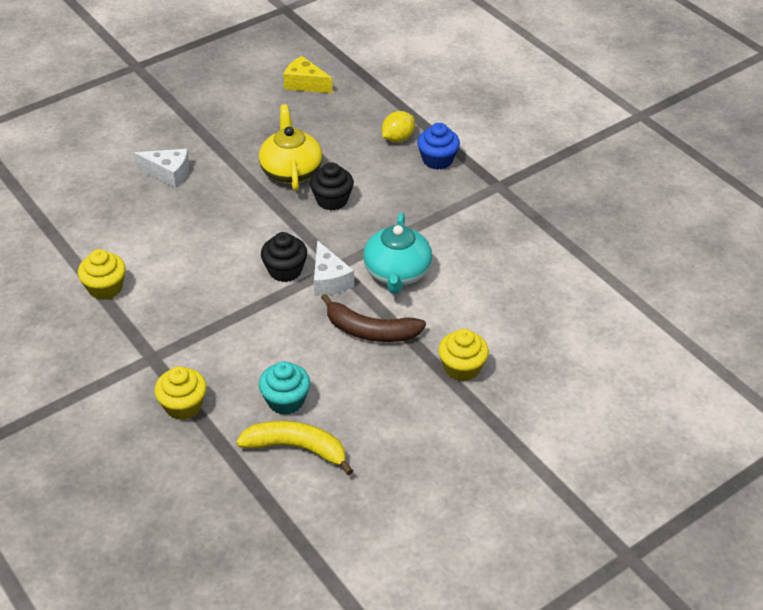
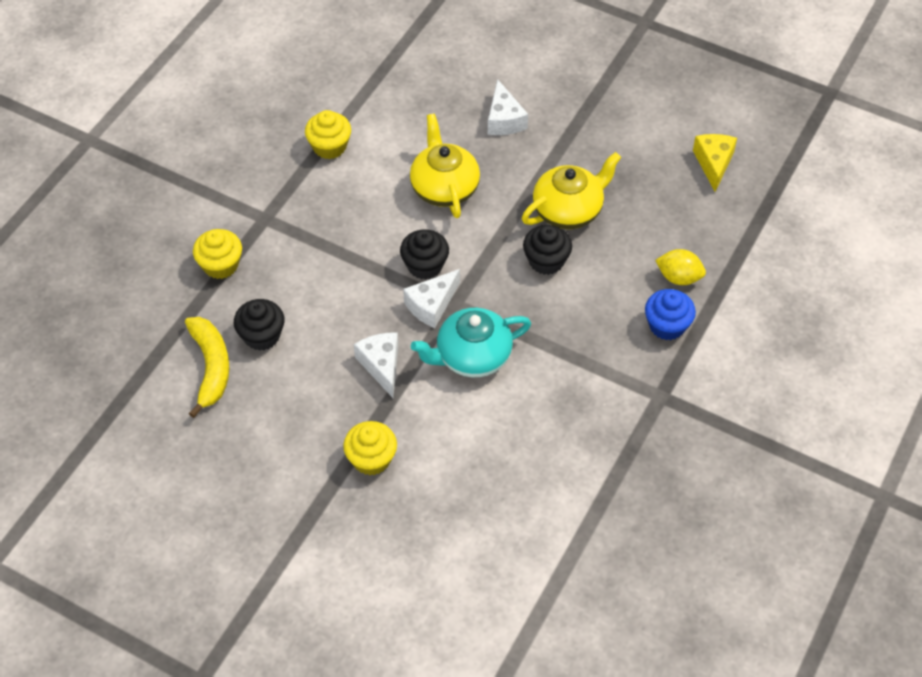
camera: 65 degrees right, 10 degrees up
turquoise cupcake [259,361,310,415] -> black cupcake [234,299,285,351]
brown banana [321,294,426,342] -> white cheese [354,333,398,398]
none -> yellow teapot [410,114,480,218]

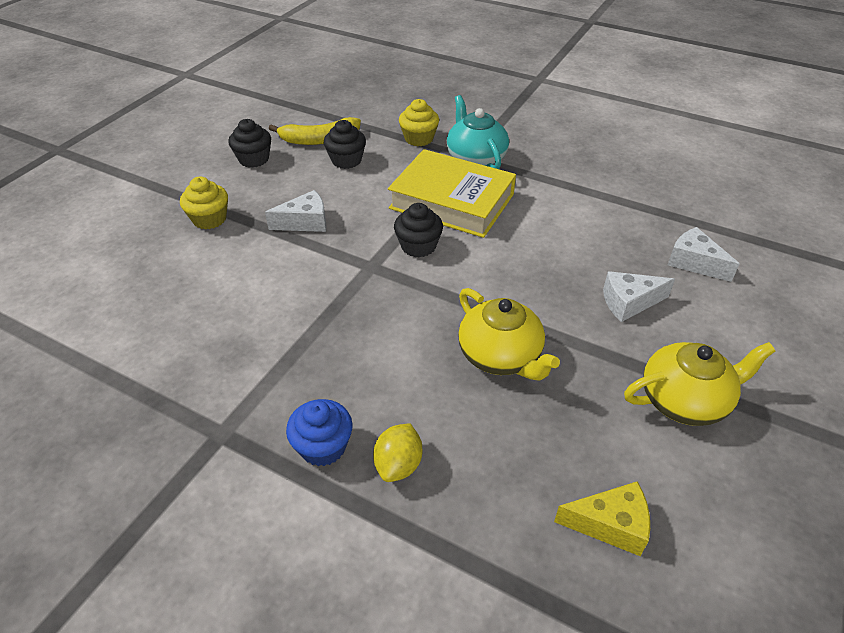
camera: 90 degrees right, 10 degrees down
yellow cupcake [305,110,351,159] -> none
white cheese [403,269,460,328] -> white cheese moved to [668,227,739,282]
yellow teapot [410,114,480,218] -> yellow teapot moved to [624,342,775,426]
turquoise teapot [411,308,531,377] -> turquoise teapot moved to [447,95,509,169]
black cupcake [523,225,572,275] -> black cupcake moved to [228,119,271,168]
none -> yellow book [388,149,516,238]

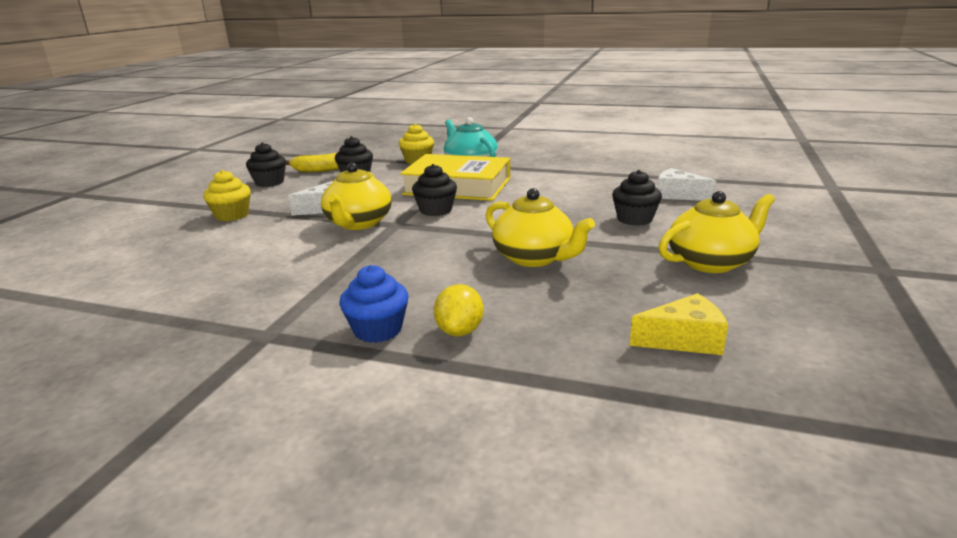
camera: 10 degrees left, 20 degrees down
white cheese [603,271,675,322] -> black cupcake [612,170,662,226]
none -> yellow teapot [321,163,392,230]

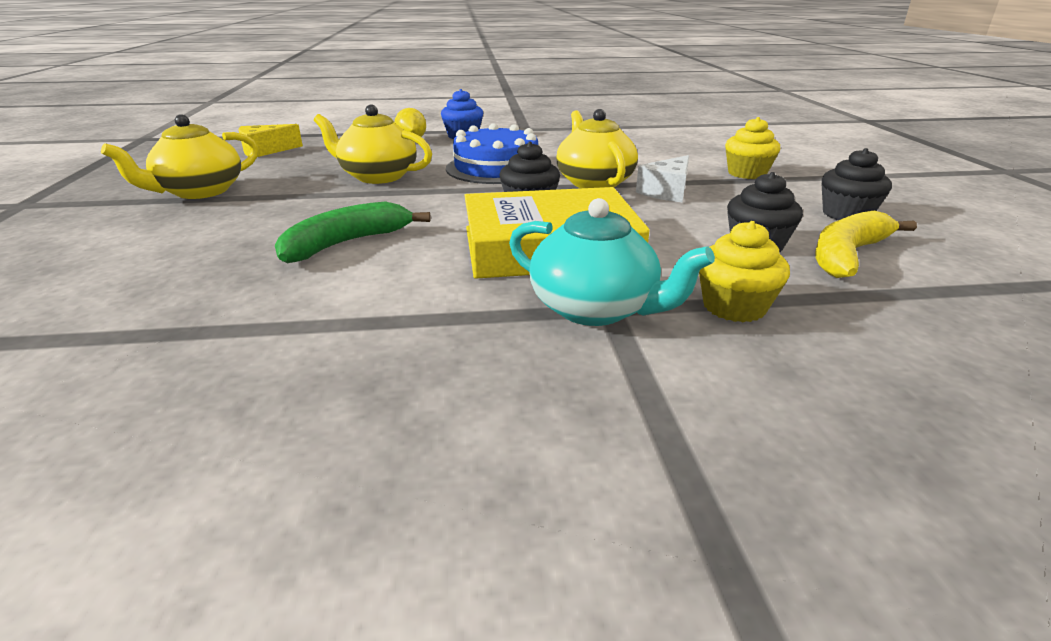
camera: 155 degrees right, 5 degrees up
black cupcake [612,170,662,226] -> none
white cheese [657,168,716,201] -> none
none -> green banana [275,201,431,263]
none -> blue cake [446,123,538,184]

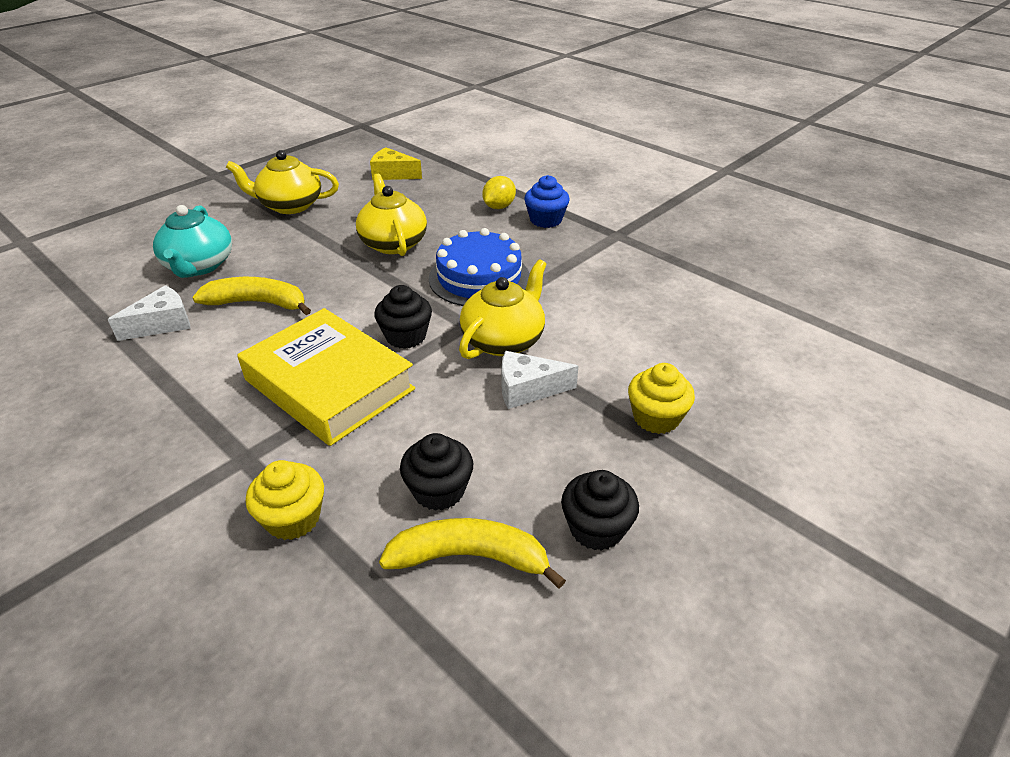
camera: 50 degrees right, 10 degrees up
green banana [275,201,431,263] -> yellow banana [192,277,311,315]
turquoise teapot [509,198,715,326] -> turquoise teapot moved to [153,205,232,278]
none -> white cheese [107,285,190,341]

